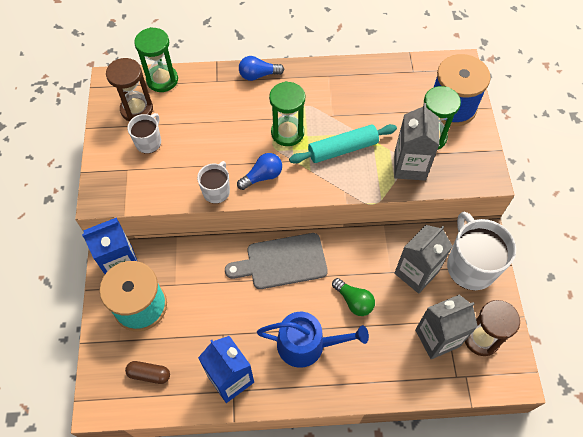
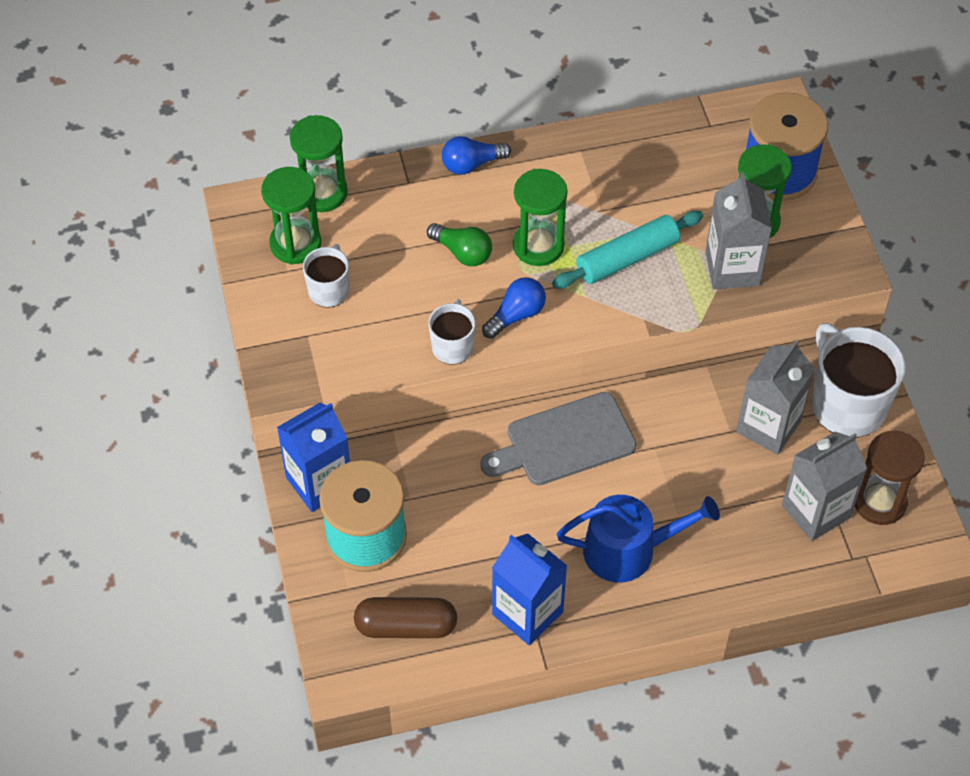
camera: 10 degrees left, 5 degrees down
brown hourglass [106,58,153,121] -> green hourglass [261,167,321,265]
brown capsule [125,361,170,384] -> brown capsule [354,597,457,638], size x1.53
green light bulb [332,278,375,316] -> green light bulb moved to [427,223,492,266]

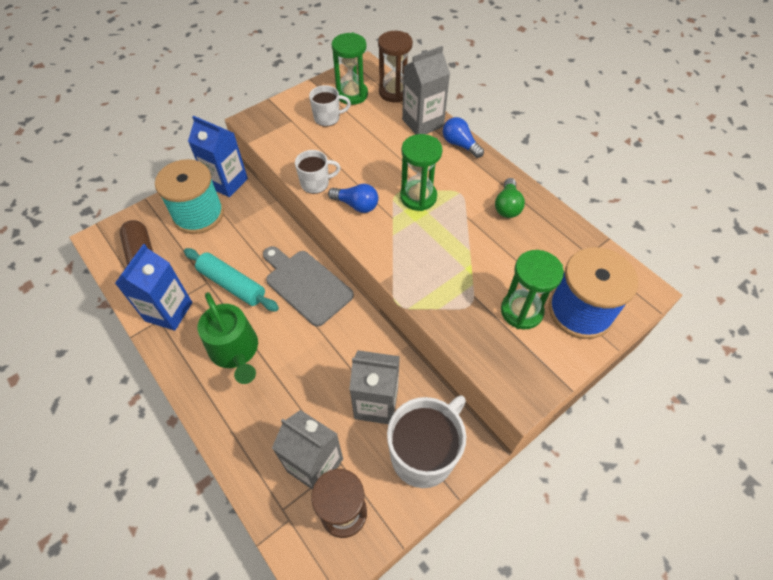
camera: 65 degrees right, 0 degrees up
green hourglass [290,115,348,212] -> brown hourglass [378,31,413,103]
green light bulb [427,223,492,266] -> green light bulb moved to [495,178,525,218]
turquoise rolling pin [552,211,703,289] -> turquoise rolling pin moved to [184,248,279,312]
blue watering can [557,495,720,583] -> green watering can [198,292,258,384]
grey carton [706,172,772,289] -> grey carton moved to [402,46,450,135]

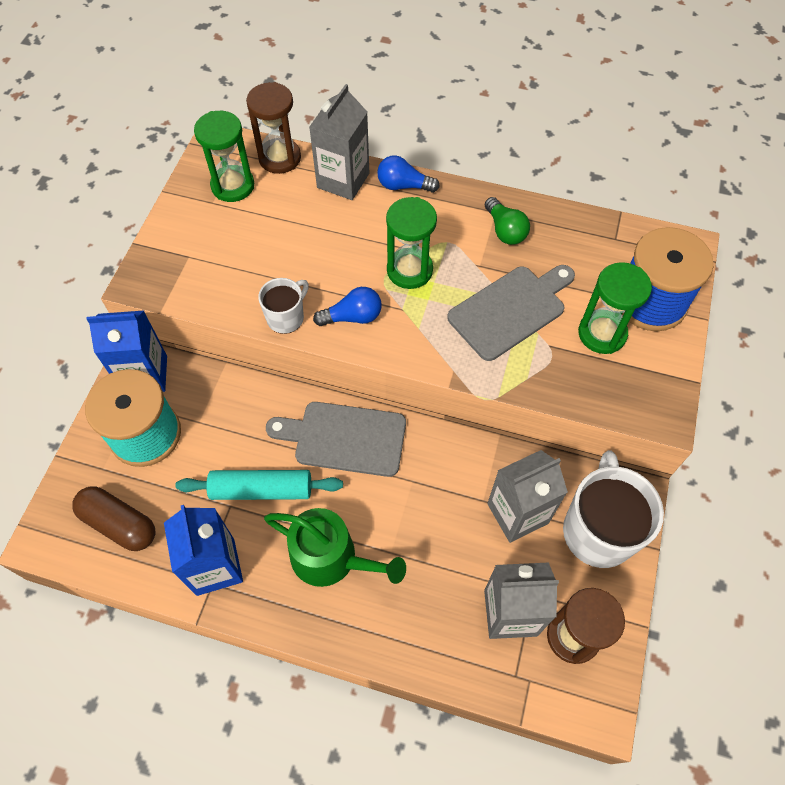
camera: 35 degrees left, 5 degrees up
white mug [309,85,351,127] -> none
none -> grey cutting board [447,265,575,361]

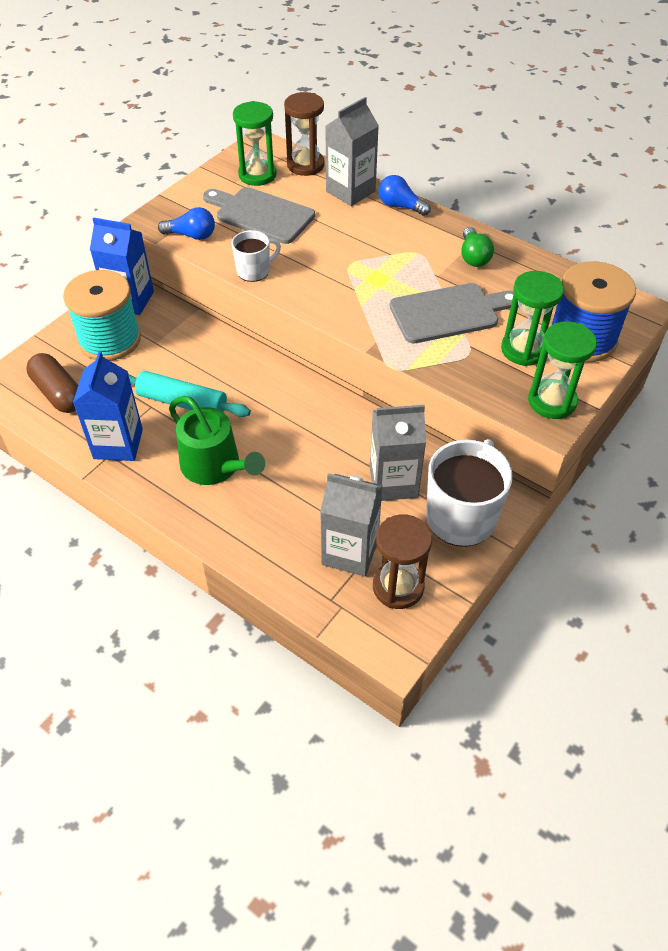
camera: 20 degrees right, 10 degrees down
grey cutting board [266,402,406,477] -> grey cutting board moved to [203,187,315,244]
blue light bulb [313,287,382,326] -> blue light bulb moved to [158,207,215,240]
green hourglass [386,197,437,289] -> green hourglass moved to [528,321,597,419]

